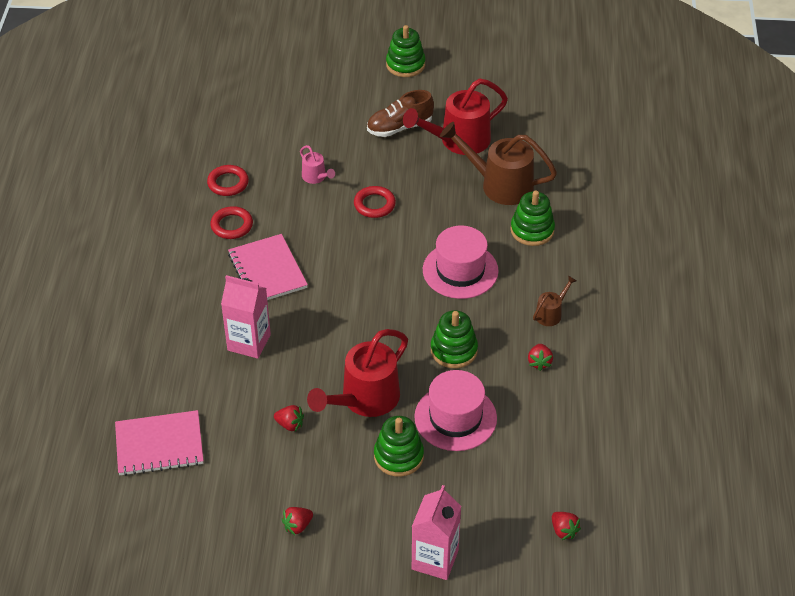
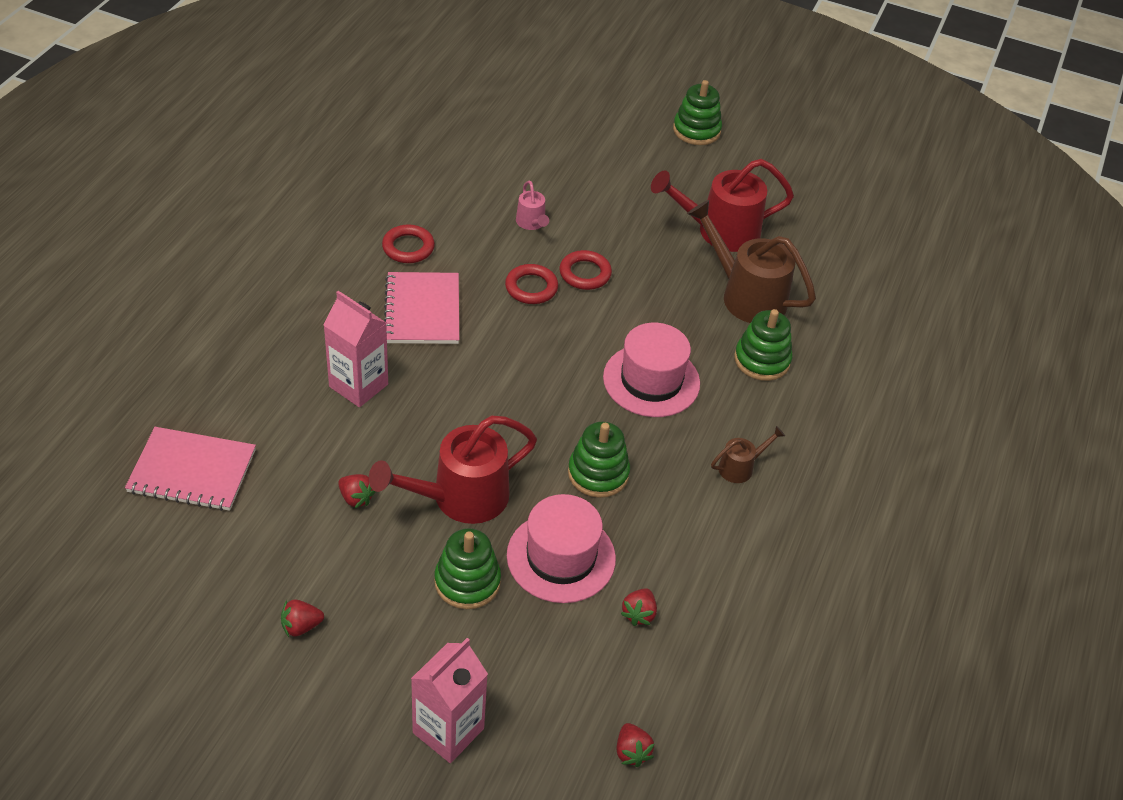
camera: 15 degrees right, 0 degrees up
red ring [207,165,249,196] -> red ring moved to [505,264,558,304]
brown shoe [367,90,434,137] -> none
red strawberry [528,344,553,371] -> red strawberry moved to [621,588,657,626]

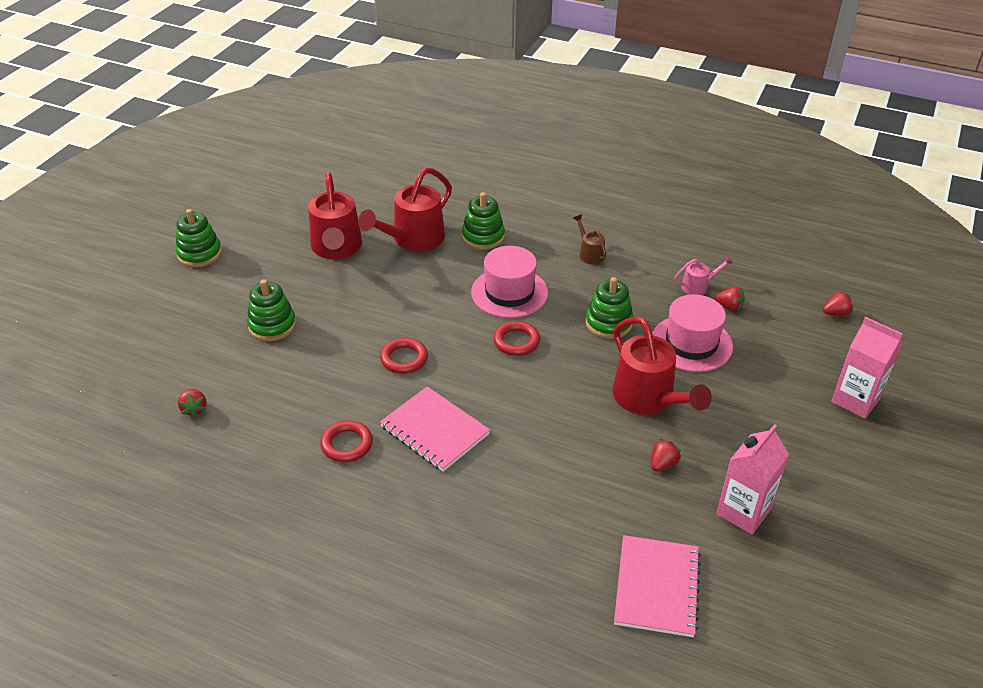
camera: 85 degrees left, 5 degrees down
red strawberry [281,599,324,637] -> red strawberry moved to [178,389,206,417]
pink carton [323,291,388,407] -> pink carton moved to [716,424,789,535]
pink notebook [384,272,459,344] -> pink notebook turned 45 degrees clockwise [380,386,490,472]
green stacking toy [434,528,501,609] -> green stacking toy moved to [247,279,296,341]
pink watering can [516,180,549,230] -> pink watering can moved to [674,256,733,295]
red ring [559,250,612,290] -> red ring moved to [493,321,540,356]
brown watering can [687,200,816,323] -> red watering can [358,167,452,252]

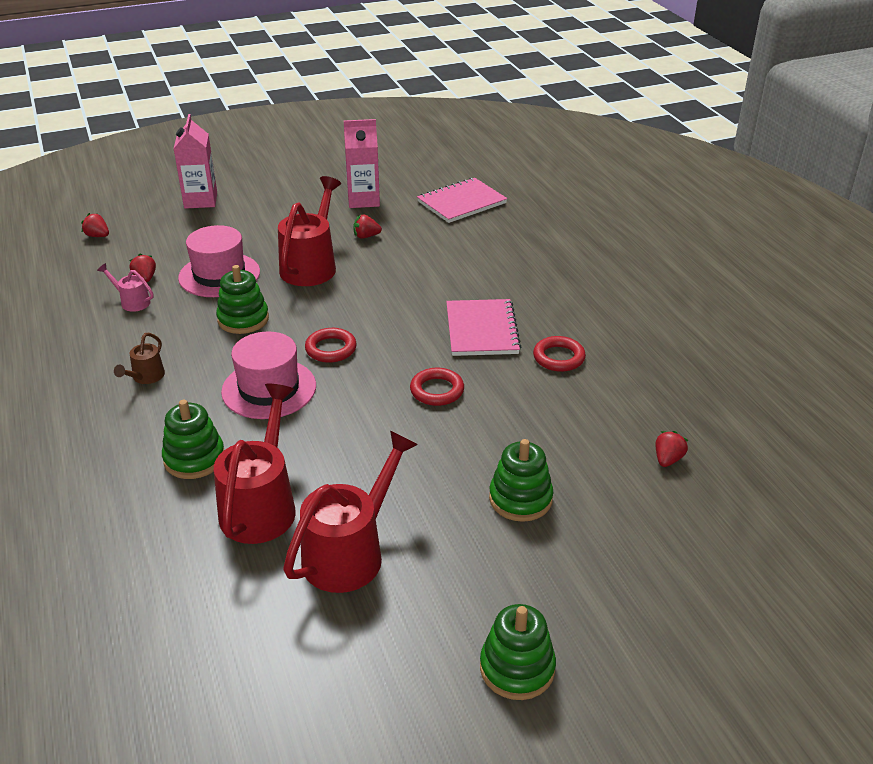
camera: 135 degrees left, 5 degrees down
red watering can [358,167,452,252] -> red watering can turned 75 degrees counterclockwise [214,384,296,544]

